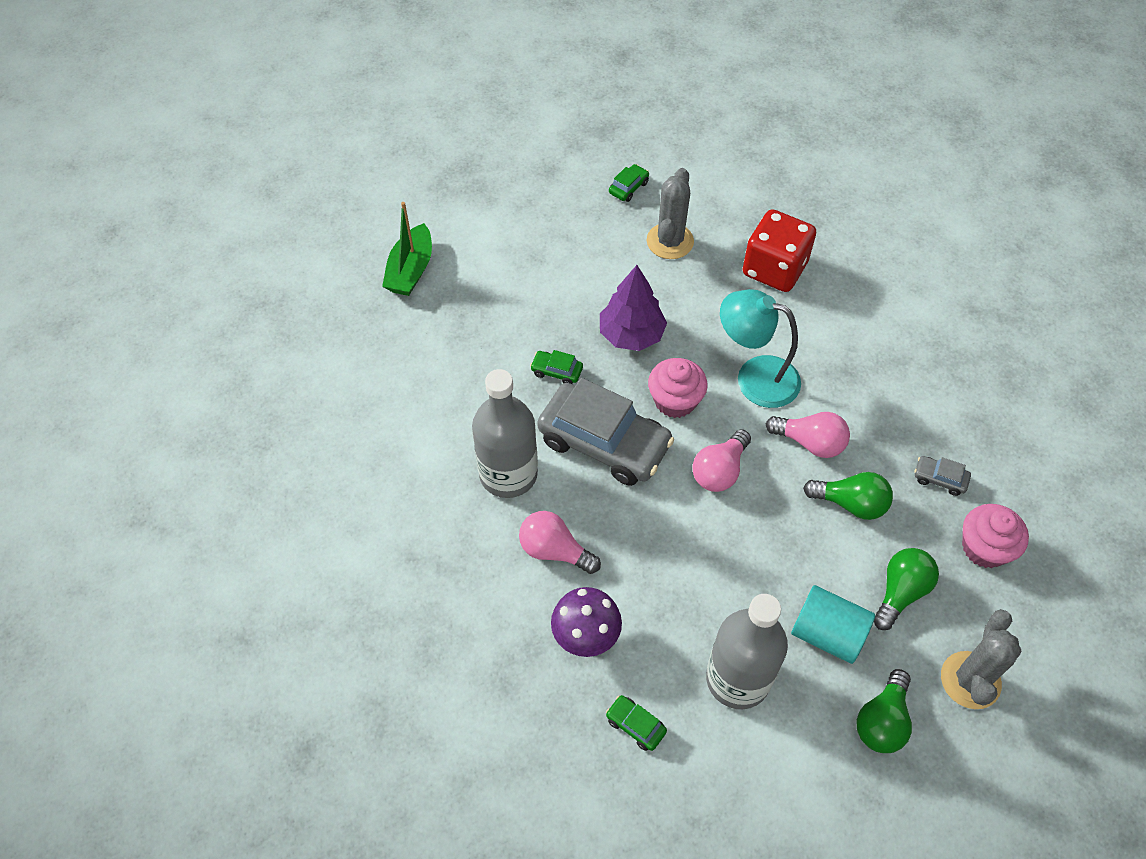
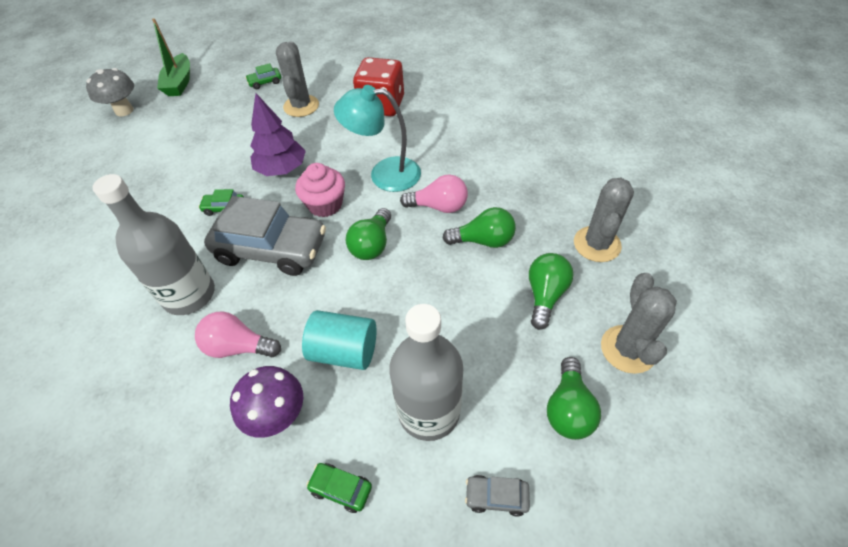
camera: 15 degrees left, 5 degrees down
green boat [382,202,432,296] -> green boat moved to [152,18,190,96]
green car [609,164,649,202] -> green car turned 135 degrees counterclockwise [245,63,281,89]
pink light bulb [692,429,751,492] -> green light bulb [346,208,391,260]
turquoise cylinder [791,585,875,664] -> turquoise cylinder moved to [302,310,377,370]
grey car [914,456,971,496] -> grey car moved to [465,475,530,517]
pink cupcake [962,504,1029,568] -> grey cactus [574,178,634,262]
none -> grey mushroom [86,68,134,116]

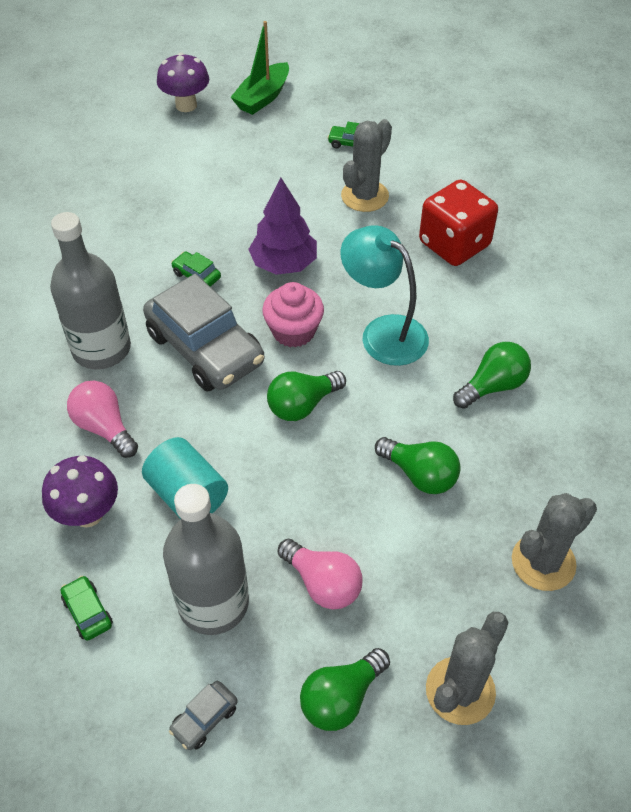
camera: 35 degrees right, 0 degrees up
grey mushroom [86,68,134,116] -> purple mushroom [157,52,209,112]
pink light bulb [400,175,468,213] -> pink light bulb moved to [277,539,363,610]
grey car [465,475,530,517] -> grey car turned 90 degrees counterclockwise [169,681,238,750]
green light bulb [529,253,574,330] -> green light bulb moved to [453,342,531,409]

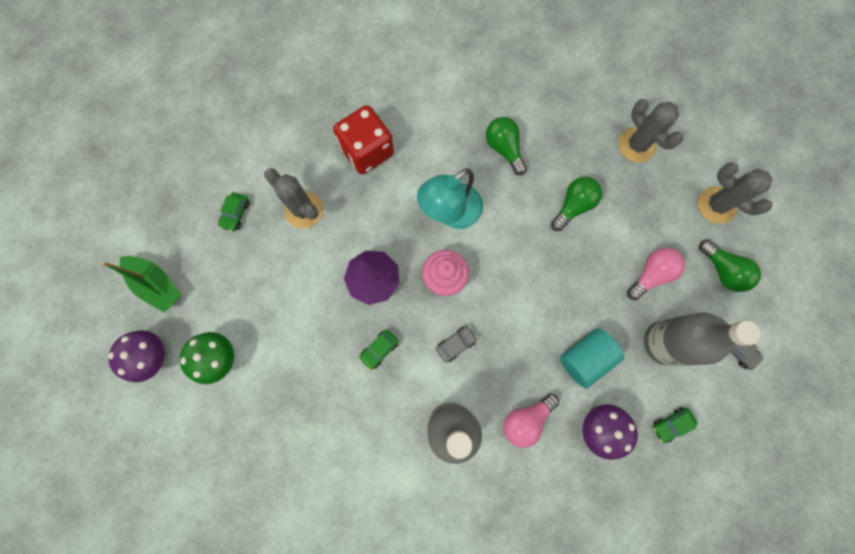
camera: 85 degrees left, 25 degrees up
grey car [143,274,264,392] -> grey car [436,326,478,363], size x0.40
green light bulb [267,371,346,421] -> none
none -> green mushroom [179,332,234,384]

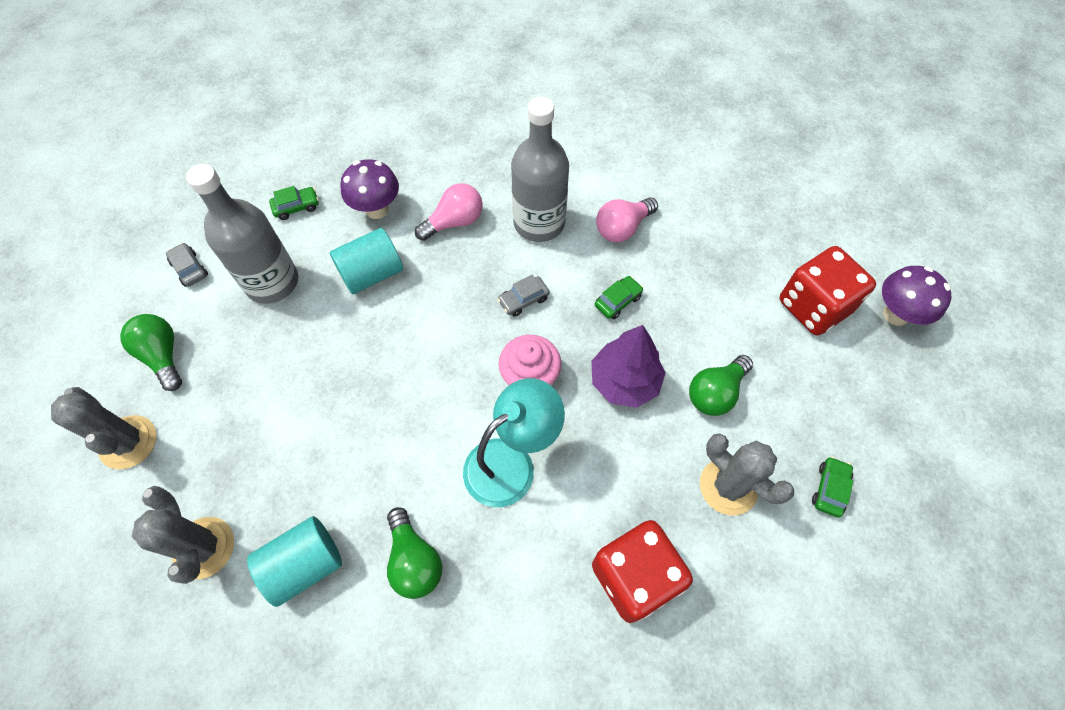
camera: 175 degrees left, 15 degrees down
green boat [102,256,181,313] -> none
green mushroom [179,332,234,384] -> red dice [779,246,876,335]
green light bulb [551,177,602,231] -> green light bulb moved to [689,355,753,416]
pink light bulb [627,248,685,300] -> pink light bulb moved to [596,197,658,242]
none -> turquoise cylinder [247,516,342,607]

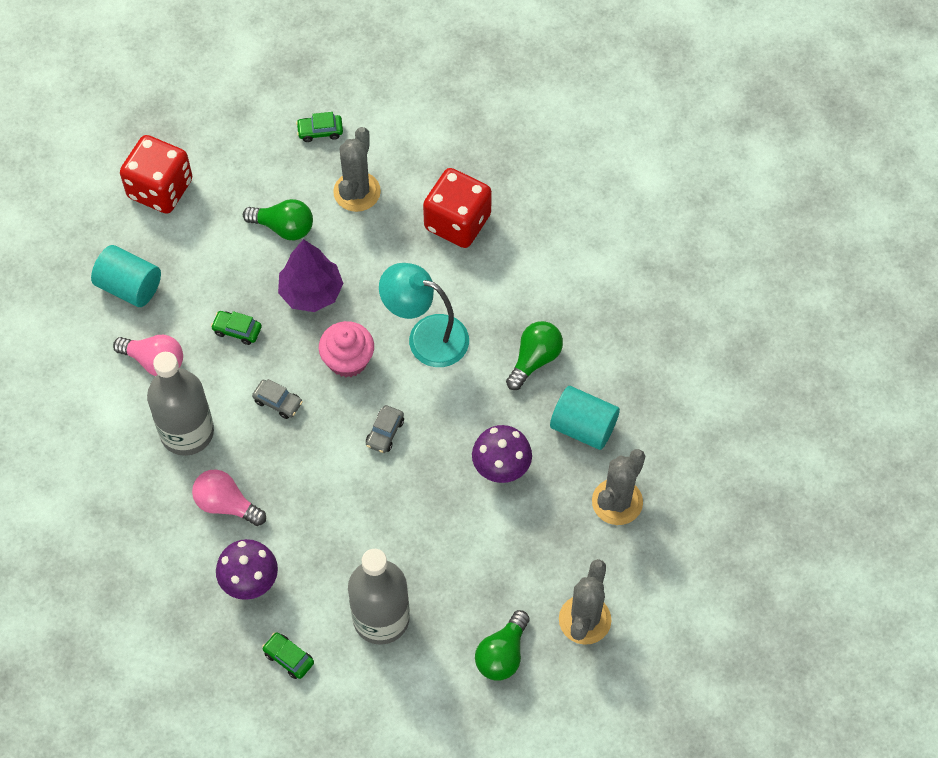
camera: 120 degrees left, 0 degrees up
grey car [166,243,208,287] -> grey car moved to [366,405,404,453]
turquoise cylinder [330,228,403,294] -> turquoise cylinder moved to [91,245,161,307]
purple mushroom [882,266,952,326] -> purple mushroom moved to [472,425,532,483]

